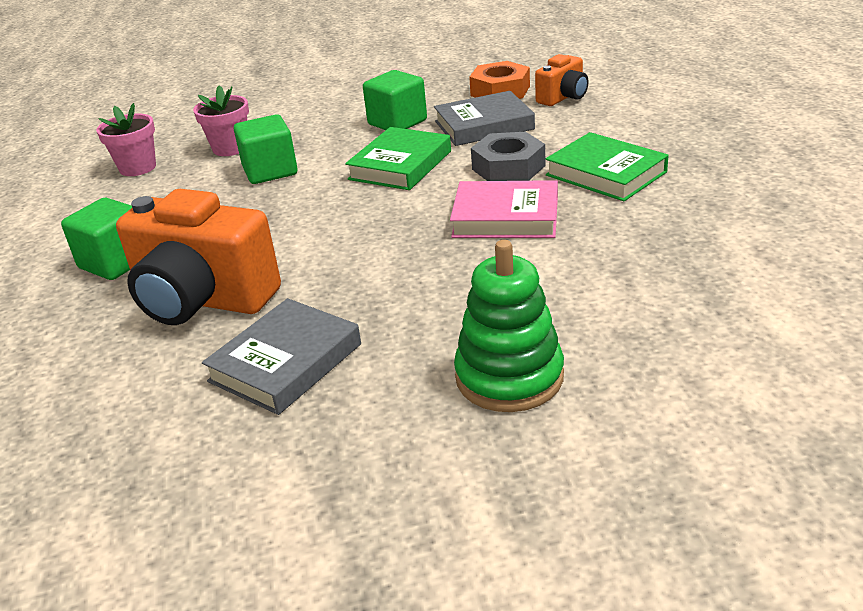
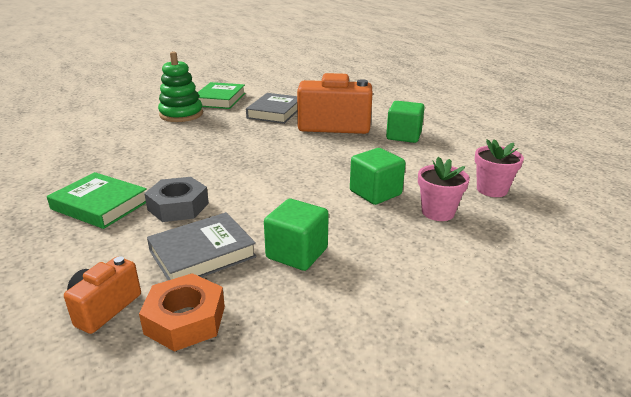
camera: 160 degrees right, 5 degrees down
green book [345,127,451,190] -> green book moved to [198,82,246,109]
pink book [450,180,558,238] -> none

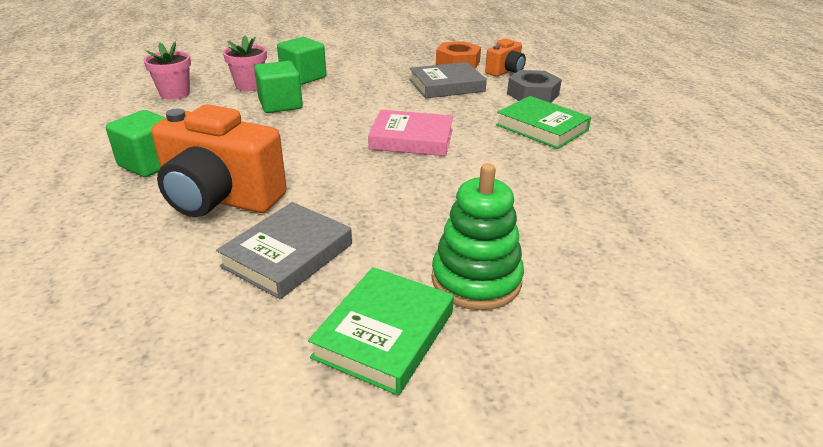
camera: 165 degrees left, 5 degrees up
grey nut [144,177,209,222] -> grey nut moved to [507,70,562,103]
green cube [264,199,329,271] -> green cube moved to [277,37,326,85]
none -> pink book [368,110,453,156]

